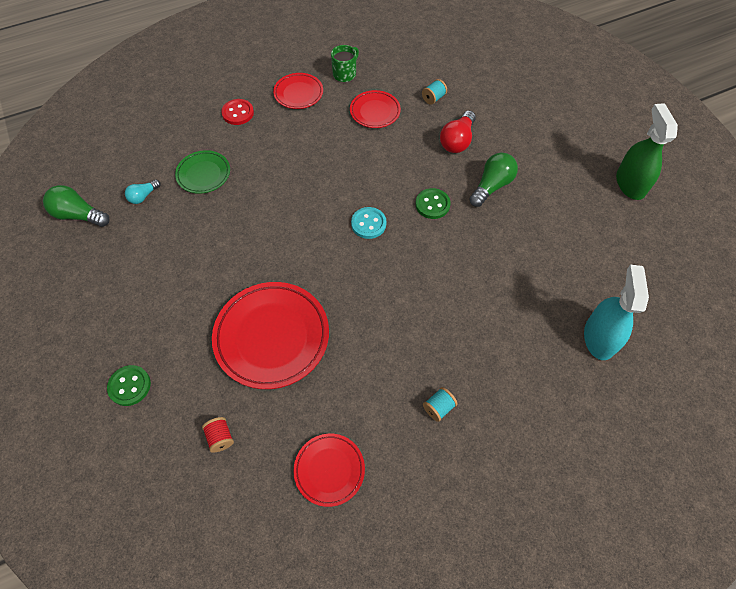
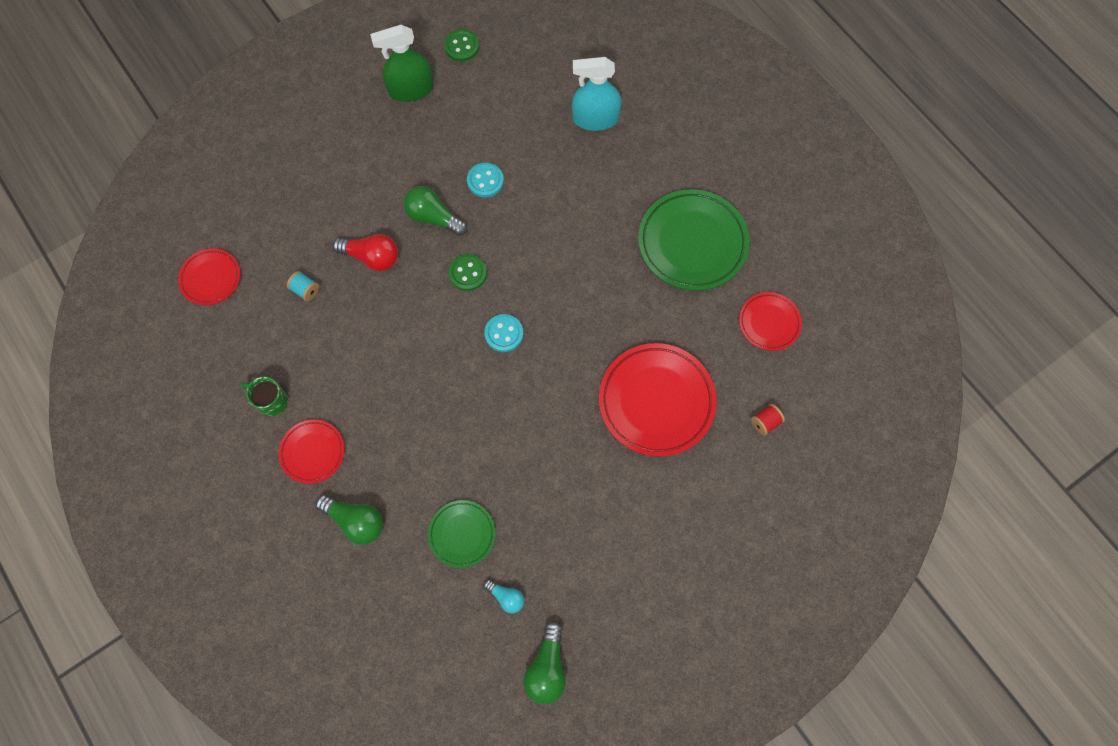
camera: 100 degrees left, 10 degrees up
green button [107,365,151,406] -> green button moved to [444,29,479,61]
red button [221,99,254,125] -> green light bulb [316,495,383,545]
red plate [350,90,401,128] -> red plate moved to [178,249,240,305]
turquoise spool [423,387,458,422] -> green plate [638,189,750,291]
none -> turquoise button [467,163,504,197]

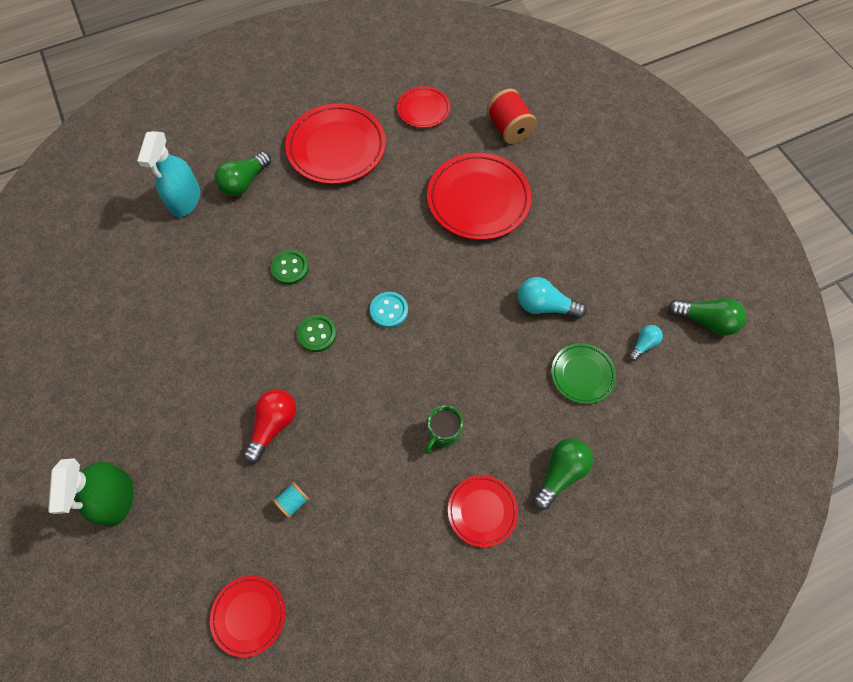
camera: 80 degrees left, 5 degrees down
green mug [241,376,288,416] -> green mug moved to [425,405,463,454]
green spray bottle [370,25,434,102] -> green spray bottle moved to [48,458,134,526]
green light bulb [403,186,467,236] -> green light bulb moved to [215,152,271,196]
green button [444,29,479,61] -> green button moved to [271,250,309,285]
turquoise button [467,163,504,197] -> none
green plate [638,189,750,291] -> red plate [285,103,386,184]
red spool [751,404,785,436] -> red spool [487,88,537,144], size x1.90
none -> turquoise light bulb [518,277,586,319]

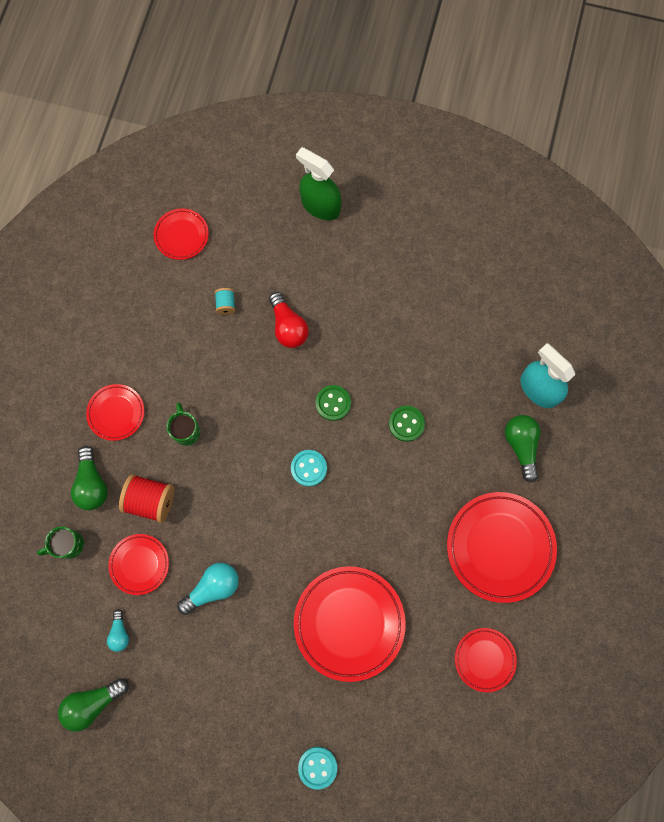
camera: 130 degrees right, 10 degrees up
red spool [487,88,537,144] -> red spool moved to [119,474,174,523]
green plate [551,343,616,404] -> red plate [108,534,169,595]
none -> green mug [37,527,84,559]
none -> turquoise button [298,747,337,790]

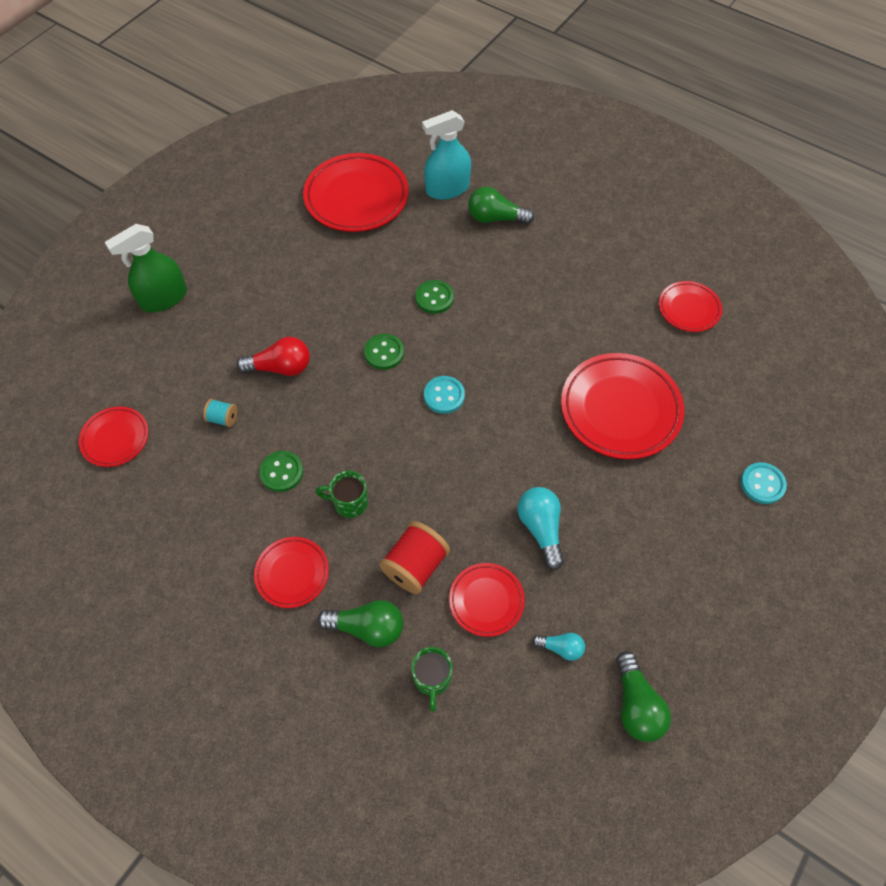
camera: 70 degrees left, 15 degrees down
red plate [447,492,557,603] -> red plate moved to [303,153,409,232]
none -> green button [259,451,303,492]

